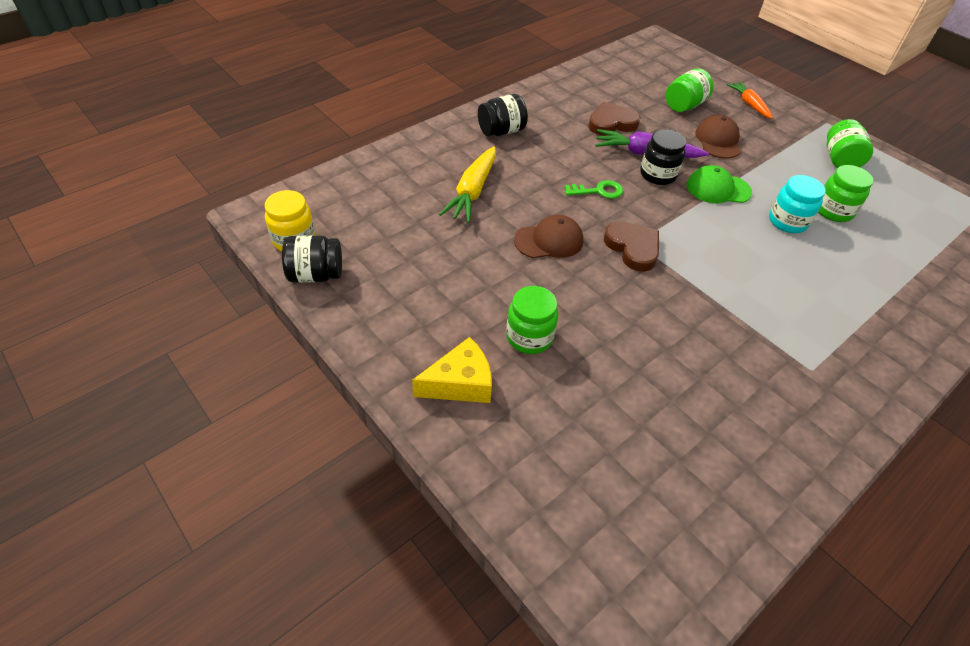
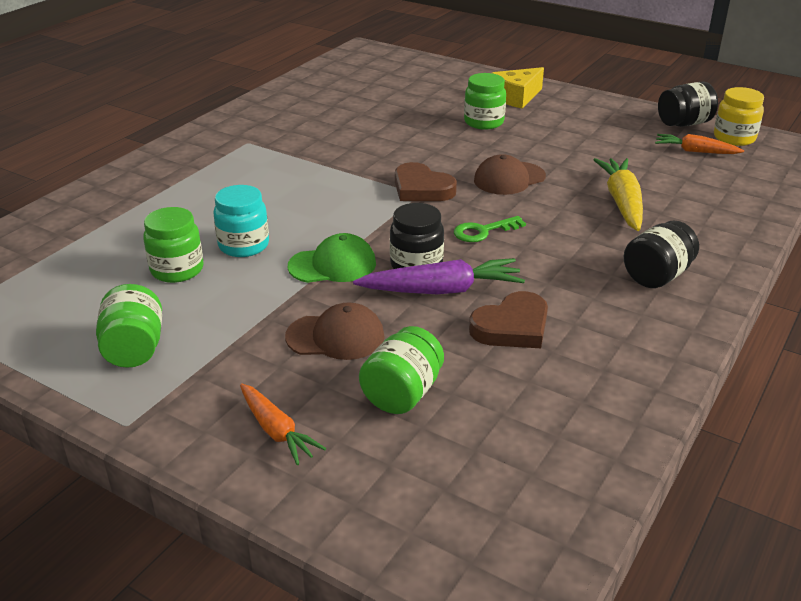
camera: 165 degrees right, 15 degrees down
brown cap [696,115,741,159] -> brown cap turned 75 degrees counterclockwise [285,302,385,360]
none -> orange carrot [655,134,744,154]

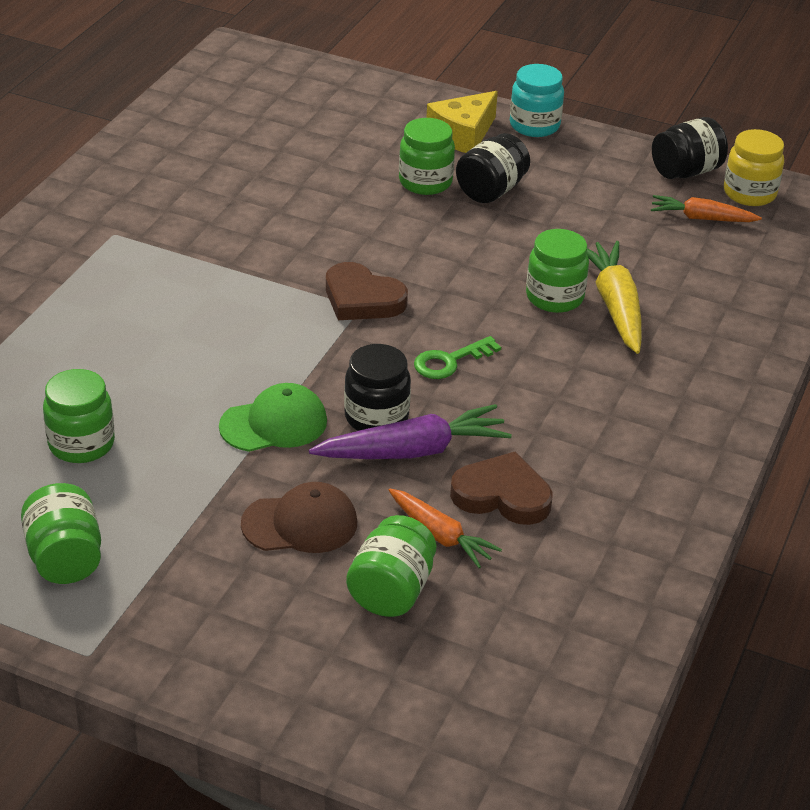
camera: 10 degrees left, 5 degrees up
turquoise jar [213,185,269,257] -> turquoise jar moved to [510,64,564,137]
orange carrot [240,383,326,465] -> orange carrot moved to [389,489,502,568]
brown heart [469,291,548,348] -> brown heart turned 120 degrees counterclockwise [450,452,552,525]
brown cap [474,154,546,195] -> none
black jar [624,220,699,288] -> black jar moved to [456,133,530,203]
none -> green jar [526,229,589,313]

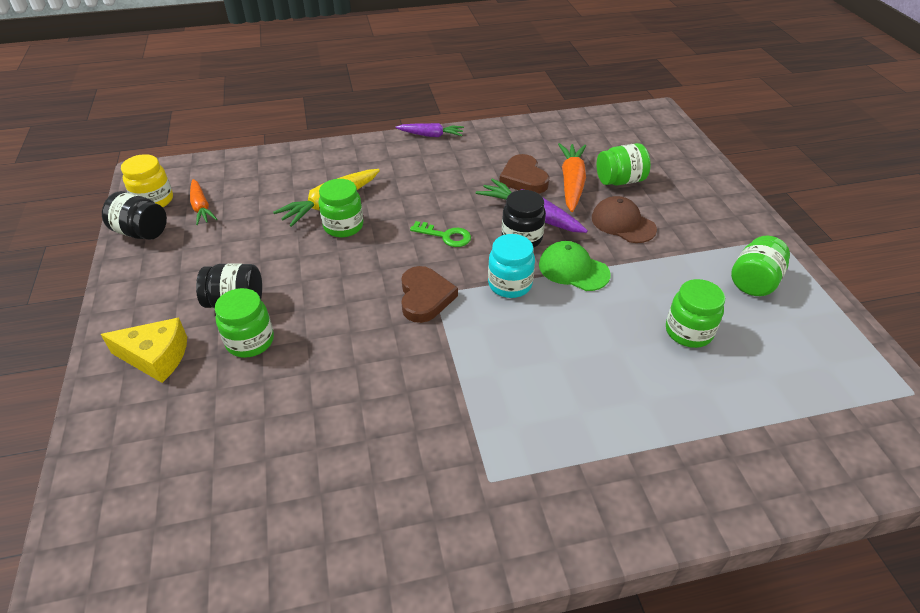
camera: 125 degrees left, 5 degrees up
orange carrot [389,489,502,568] -> orange carrot [558,143,586,212], size x1.54
turquoise jar [510,64,564,137] -> turquoise jar moved to [488,234,535,298]
none -> purple carrot [396,123,464,137]

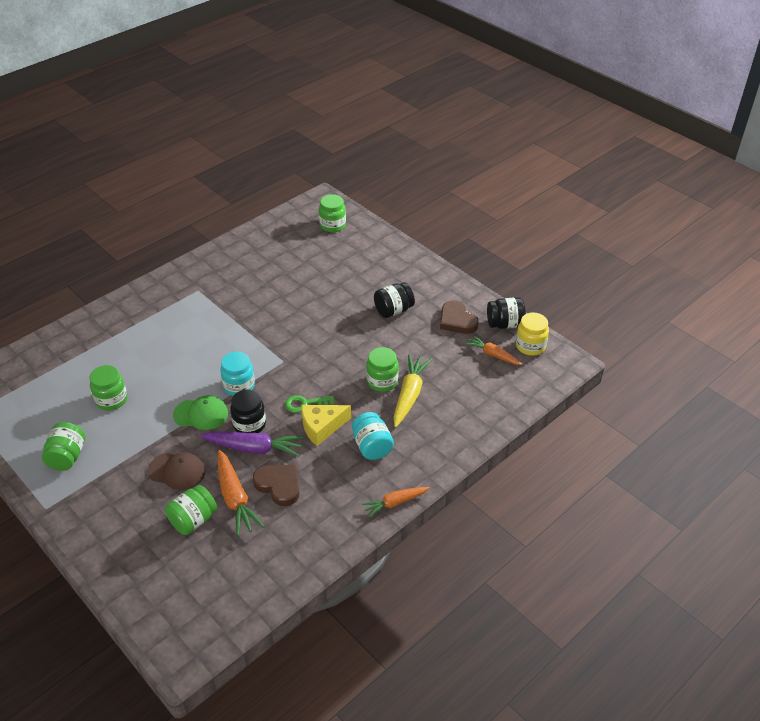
camera: 150 degrees right, 0 degrees up
yellow cheese [101,318,187,383] -> yellow cheese moved to [302,405,351,446]
green jar [215,288,274,358] -> green jar moved to [319,194,346,232]
purple carrot [396,123,464,137] -> orange carrot [362,487,430,517]
brown heart [401,266,458,323] -> brown heart moved to [440,300,479,334]
none -> turquoise jar [352,412,394,460]

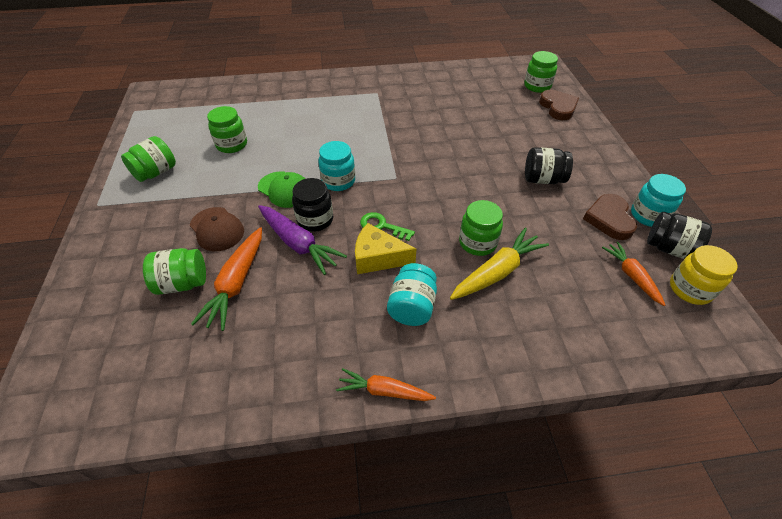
camera: 35 degrees right, 5 degrees up
brown heart [253,465,300,506] -> brown heart moved to [539,90,579,120]
none -> turquoise jar [631,174,686,227]

